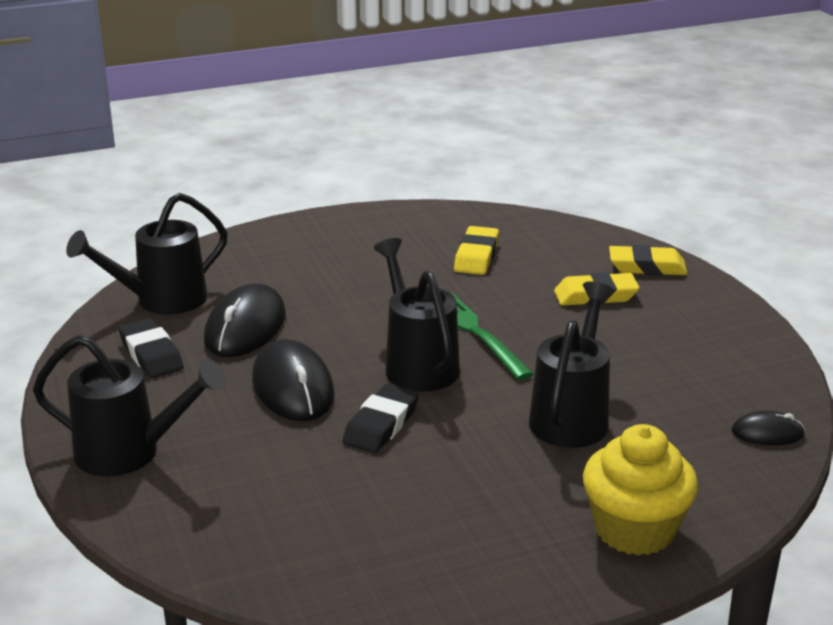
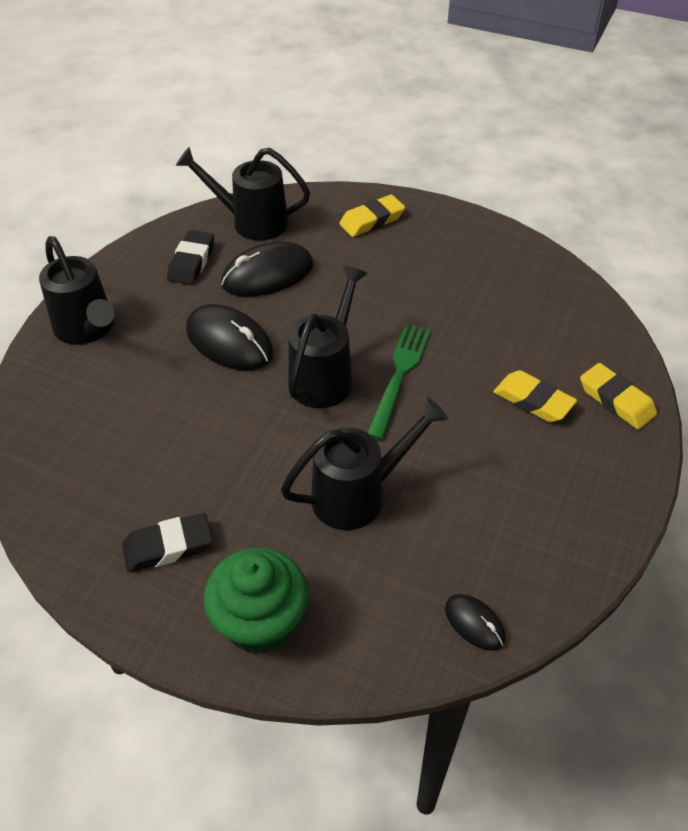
camera: 45 degrees right, 20 degrees up
black mouse [252,339,335,421] -> black mouse turned 75 degrees counterclockwise [186,304,273,371]
black eraser [342,383,419,453] -> black eraser moved to [122,513,213,573]
yellow eraser [454,226,499,275] -> yellow eraser moved to [339,194,405,237]
yellow cupcake [583,424,698,556] -> green cupcake [204,547,308,654]

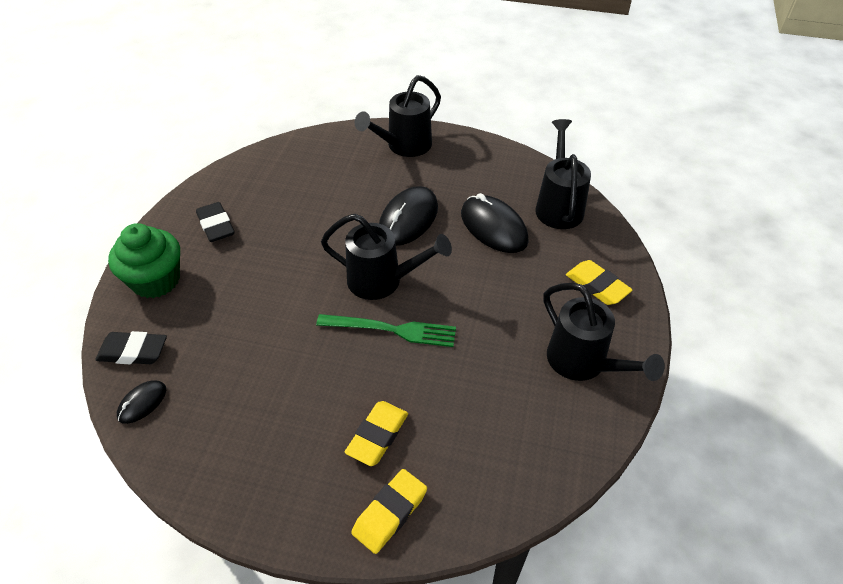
camera: 80 degrees right, 0 degrees up
black eraser [167,230,214,285] -> black eraser moved to [95,331,167,364]
black watering can [281,398,448,530] -> black watering can moved to [543,283,665,381]

